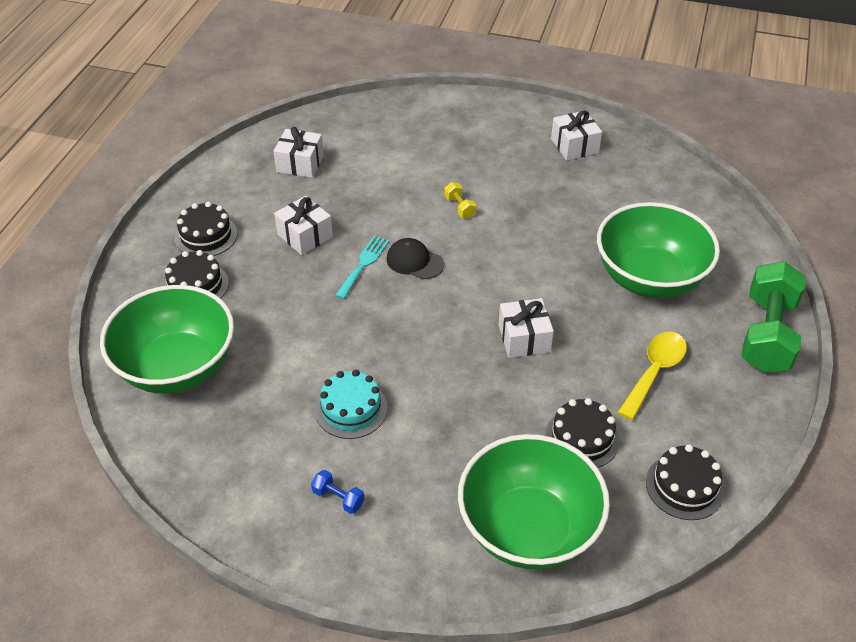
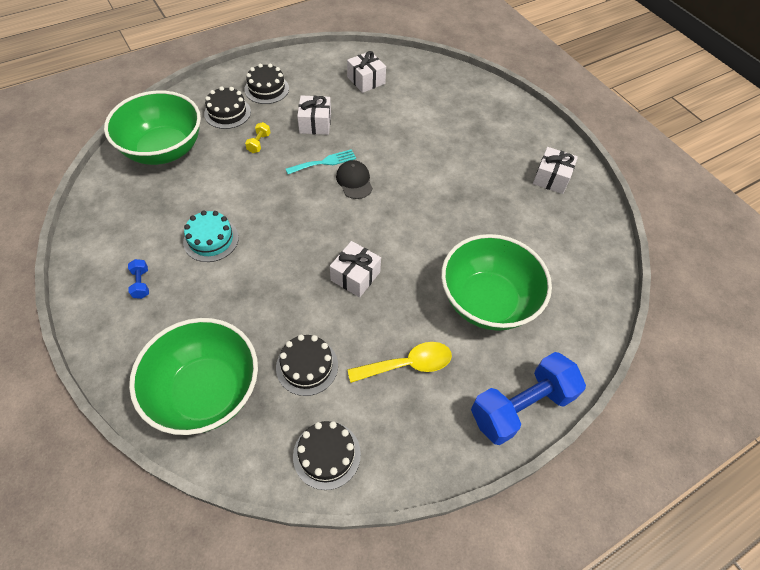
camera: 40 degrees right, 10 degrees up
yellow dumbbell [444,182,476,218] -> yellow dumbbell moved to [245,122,270,153]
green dumbbell [741,261,806,373] -> blue dumbbell [471,352,586,445]

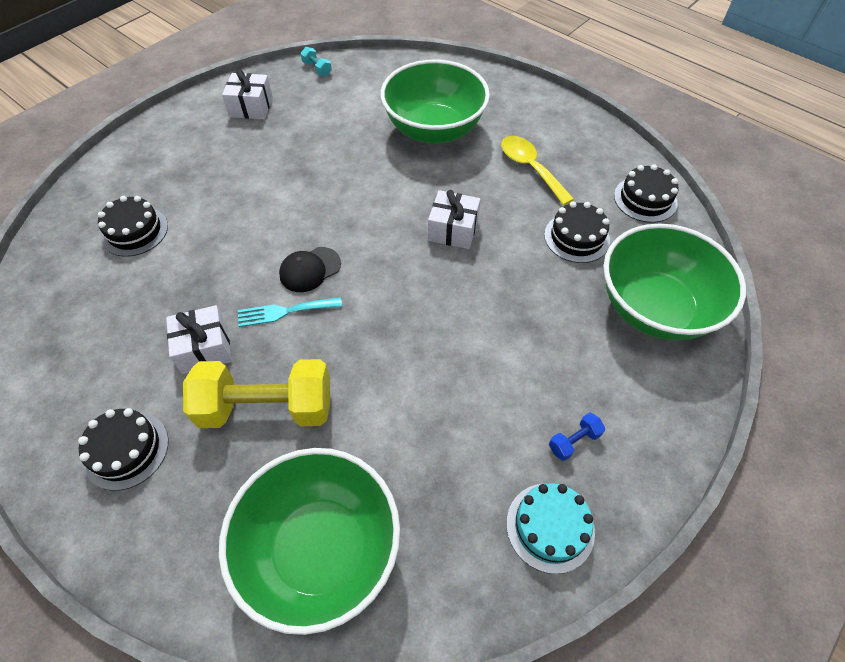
camera: 105 degrees left, 0 degrees up
turquoise cake [183,210,239,262] -> turquoise cake moved to [506,483,595,574]
black cake [204,86,251,129] -> black cake moved to [98,196,168,257]
yellow dumbbell [245,122,270,153] -> yellow dumbbell [183,359,330,428], size x2.49
turquoise fork [286,149,356,174] -> turquoise fork turned 60 degrees counterclockwise [238,297,342,327]
white gift [347,51,386,93] -> none
blue dumbbell [471,352,586,445] -> none
none -> turquoise dumbbell [300,47,332,76]

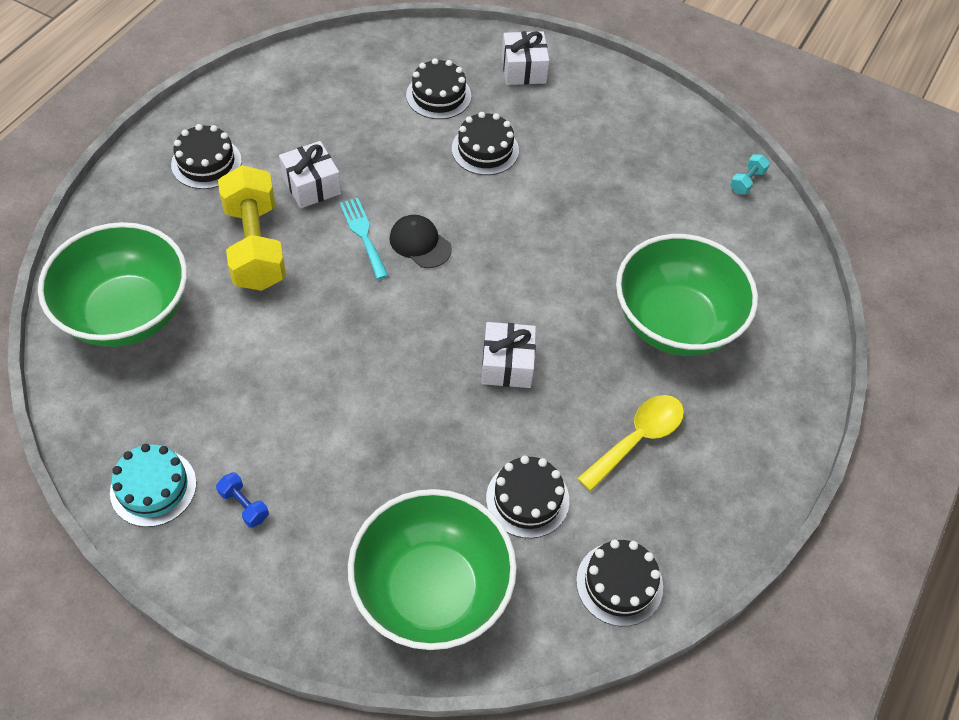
camera: 75 degrees right, 0 degrees up
white gift [222,69,273,119] -> white gift moved to [502,31,549,85]
none -> black cake [452,112,519,175]

